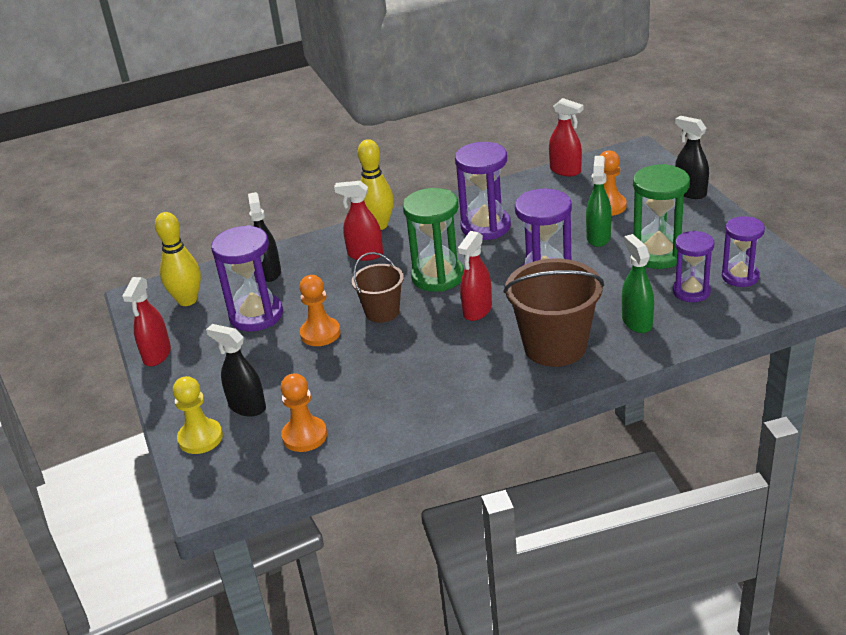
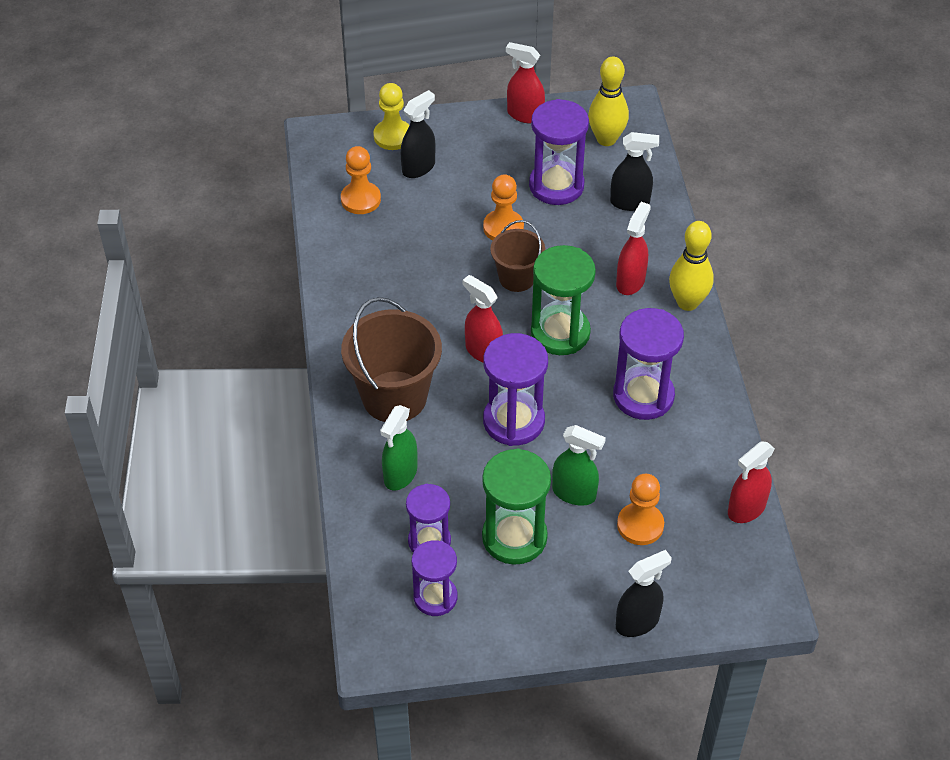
camera: 100 degrees right, 15 degrees up
green spray bottle [622,234,654,333] -> green spray bottle turned 120 degrees clockwise [380,405,417,490]

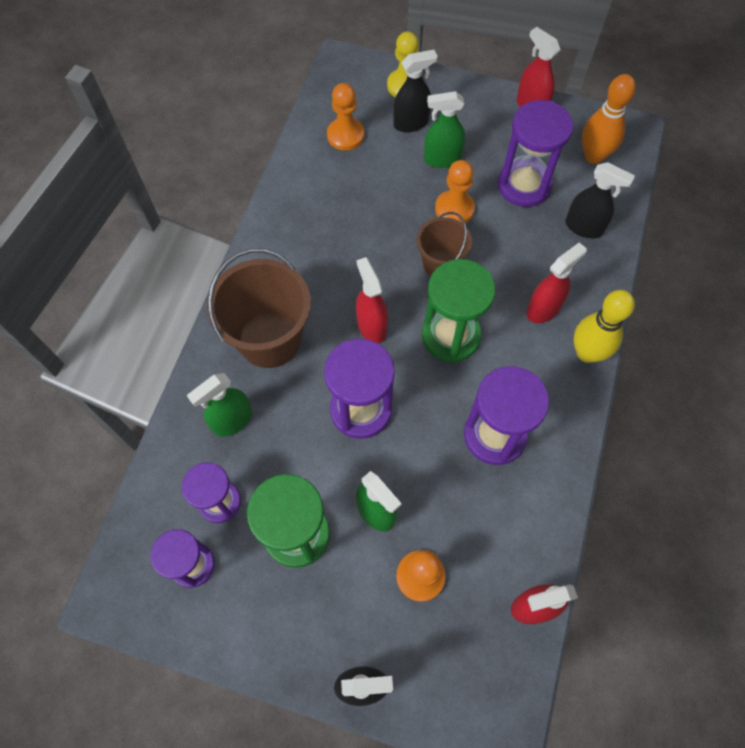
camera: 25 degrees right, 15 degrees up
yellow bowling pin [588,57,629,146] -> orange bowling pin [582,74,636,164]
none -> green spray bottle [424,91,465,168]

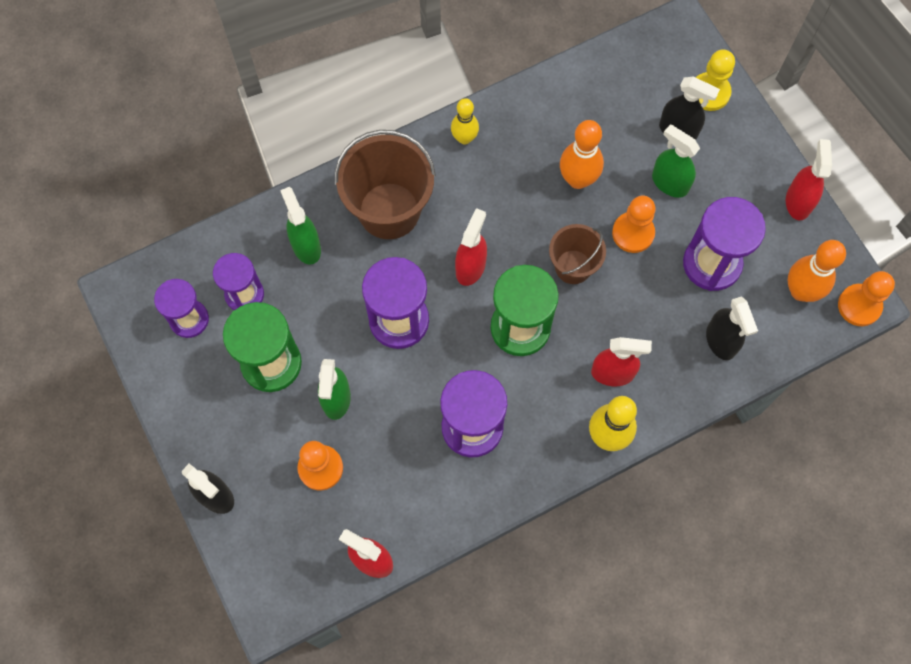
camera: 45 degrees right, 5 degrees up
green spray bottle [187,373,252,437] -> green spray bottle turned 60 degrees clockwise [280,187,321,265]
orange pawn [327,83,364,151] -> orange pawn moved to [838,271,895,326]
none -> yellow bowling pin [451,98,479,144]
none -> orange bowling pin [560,120,604,189]

